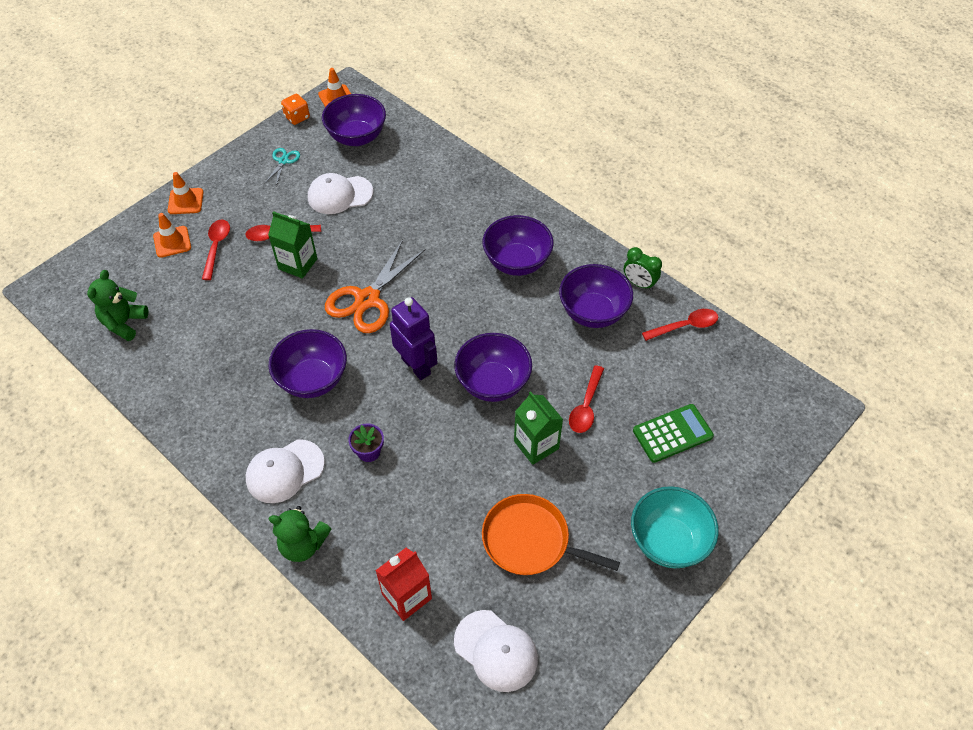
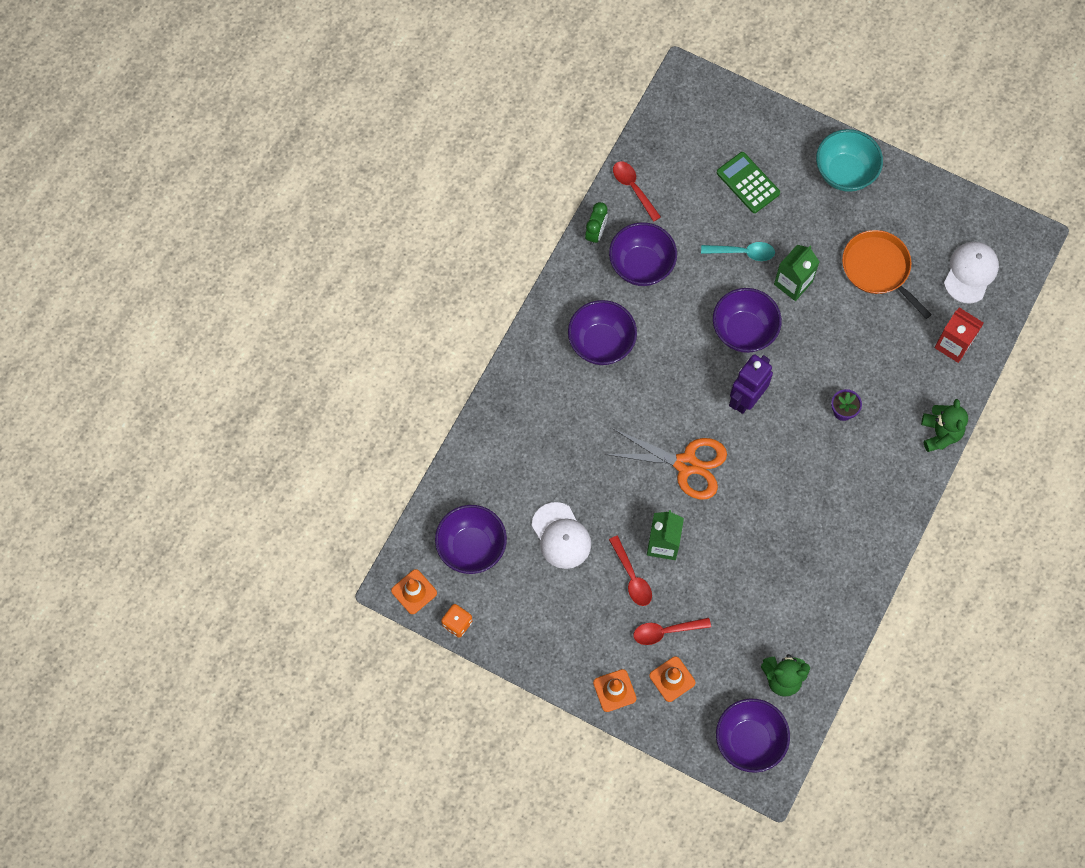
camera: 105 degrees left, 15 degrees up
white cap [246,439,325,503] -> none
turquoise scissors [264,148,300,186] -> none
purple bowl [269,329,347,398] -> purple bowl moved to [716,699,790,773]
orange pan [482,494,620,575] -> orange pan turned 135 degrees clockwise [842,230,932,319]
red spoon [569,365,604,433] -> turquoise spoon [701,242,775,261]

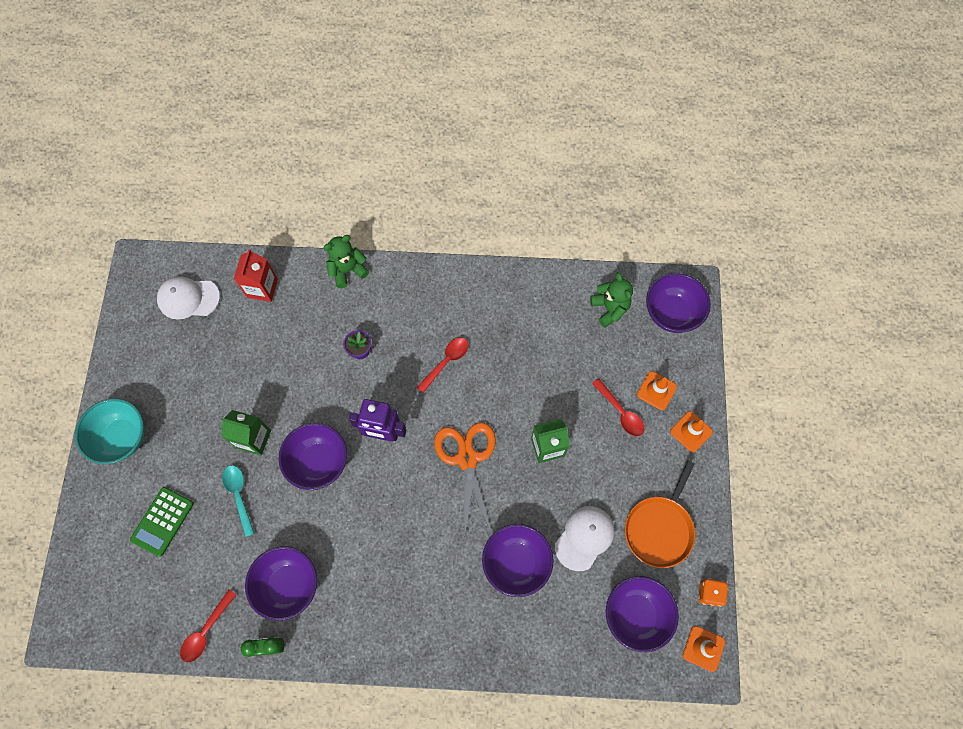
camera: 115 degrees left, 0 degrees up
purple bowl [568,300,637,365] -> purple bowl moved to [482,524,554,597]
red spoon [609,536,652,606] -> red spoon moved to [417,337,469,393]
orange pan [842,230,932,319] -> orange pan moved to [625,461,695,568]

